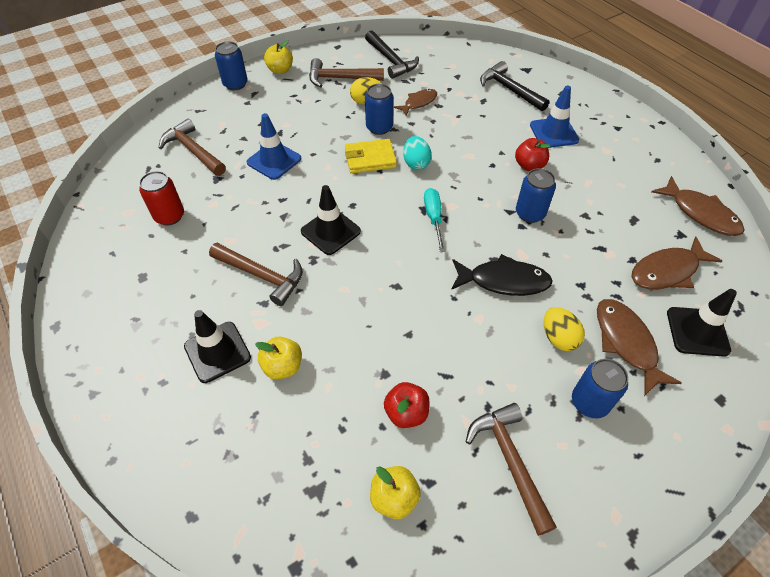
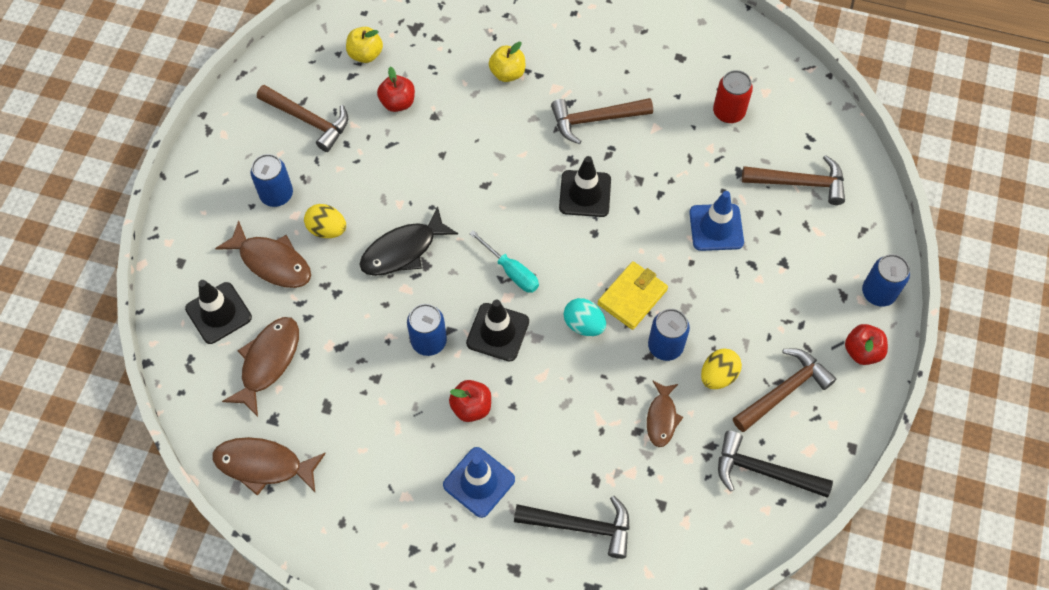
camera: 140 degrees right, 10 degrees up
black traffic cone [184,310,251,383] -> black traffic cone moved to [466,300,529,361]
yellow apple [264,40,293,74] -> red apple [845,324,888,365]

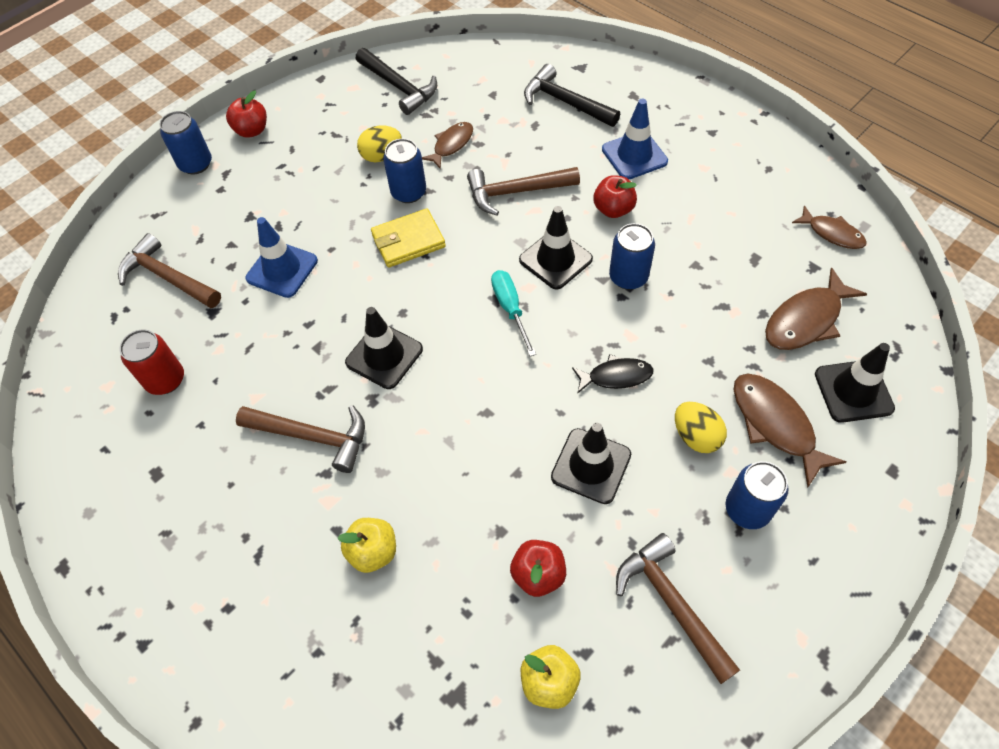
camera: 150 degrees left, 5 degrees down
brown fish [212,437,326,496] -> brown fish [792,206,867,249], size x0.64
black fish [359,207,458,276] -> black fish [572,354,654,394], size x0.64
turquoise egg [564,298,606,336] -> none
brown hammer [733,348,836,432] -> brown hammer moved to [467,167,580,216]
none -> black traffic cone [551,423,631,504]

